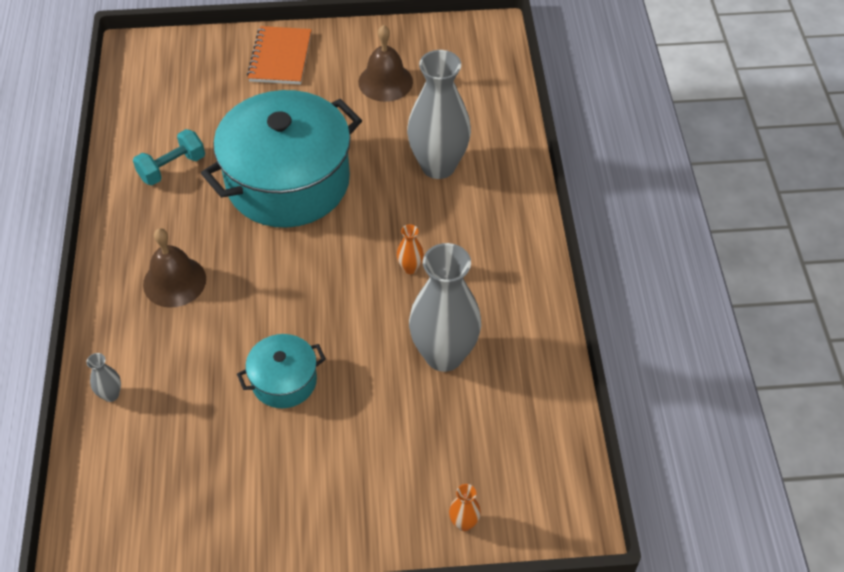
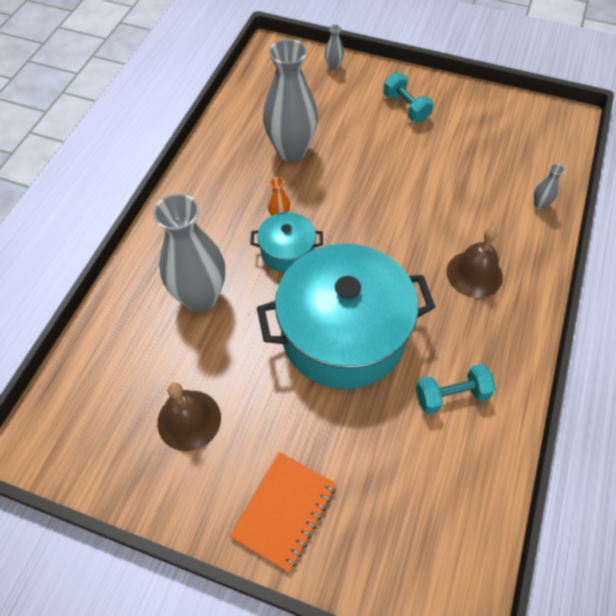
camera: 155 degrees left, 5 degrees up
turquoise pot [237,334,326,408] -> turquoise pot moved to [250,212,323,273]
orange vase [449,484,481,531] -> grey vase [325,25,344,70]
none -> turquoise dumbbell [383,72,434,122]

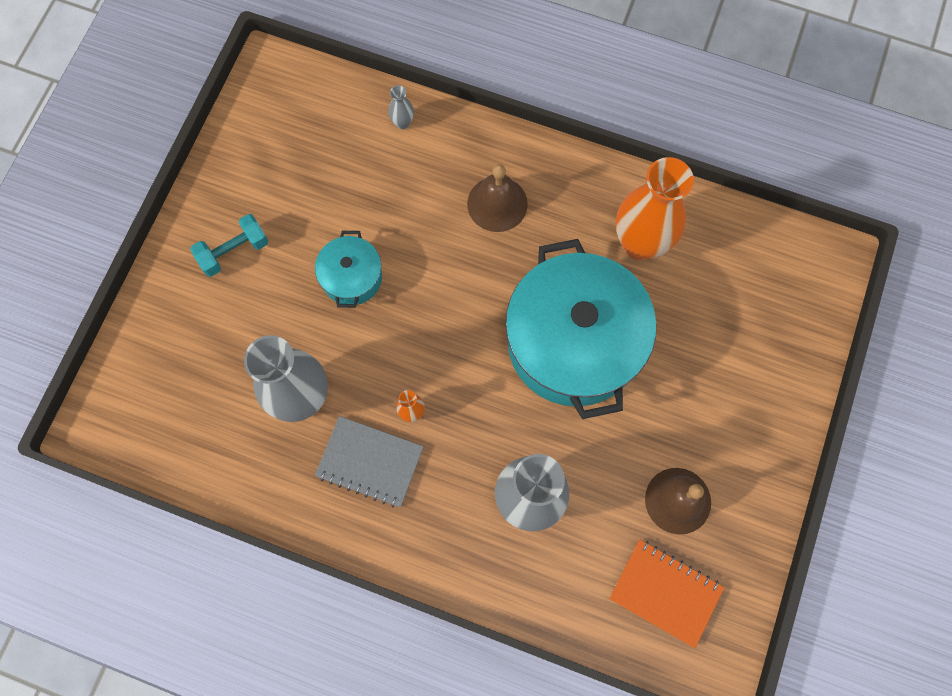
camera: 90 degrees left, 15 degrees up
orange notebook [229,452,336,572] -> orange notebook moved to [609,540,724,648]
turquoise pot [250,212,323,273] -> turquoise pot moved to [315,231,382,308]
grey vase [325,25,344,70] -> none
turquoise dumbbell [416,364,496,414] -> orange vase [616,157,694,260]
none -> grey notebook [315,416,424,507]

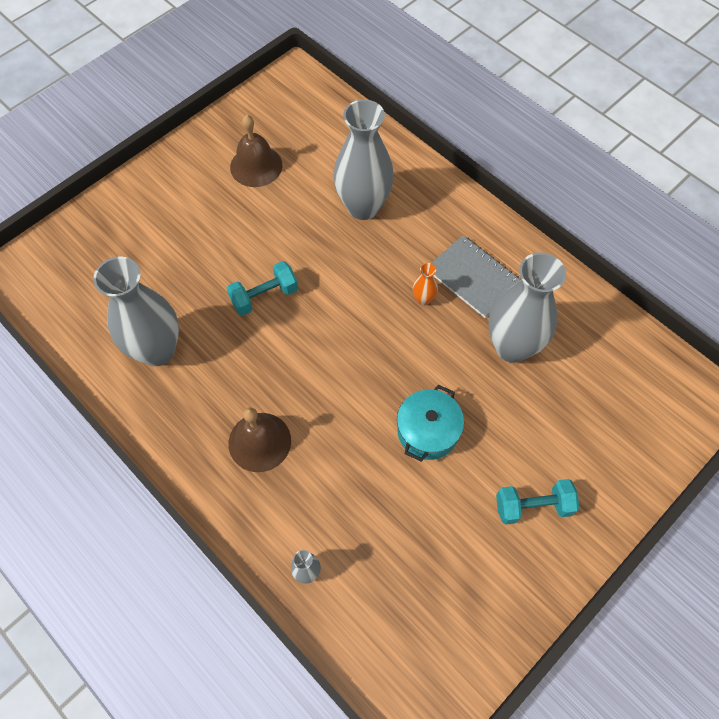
camera: 155 degrees left, 10 degrees down
turquoise pot [505,239,656,419] -> turquoise dumbbell [227,261,298,316]
orange notebook [609,540,724,648] -> none
orange vase [616,157,694,260] -> grey vase [93,257,179,366]

